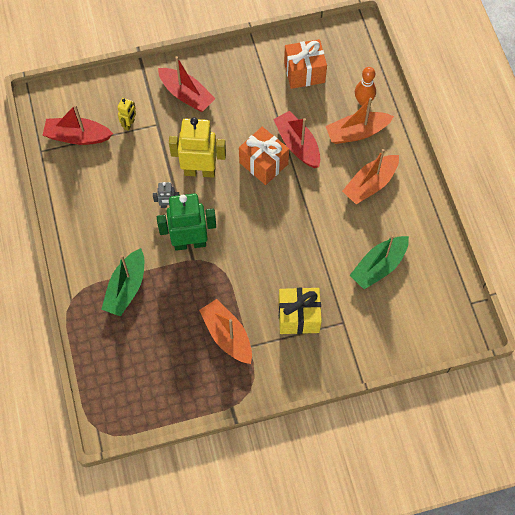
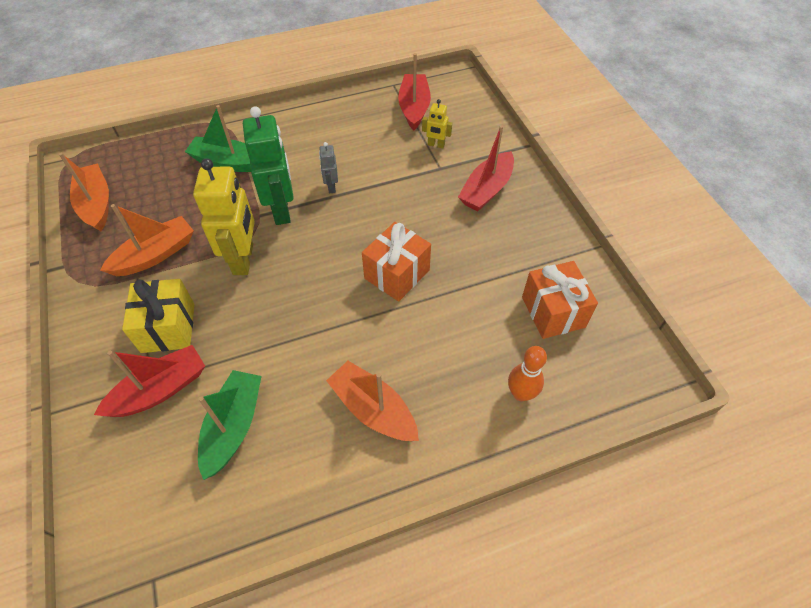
camera: 85 degrees right, 10 degrees down
yellow robot [169,117,226,178] -> yellow robot moved to [193,158,255,275]
red boat [273,111,320,168] -> red boat moved to [94,345,205,417]
orange boat [326,98,394,144] -> orange boat moved to [59,153,109,231]
green boat [350,234,409,289] -> green boat turned 60 degrees clockwise [198,370,262,480]

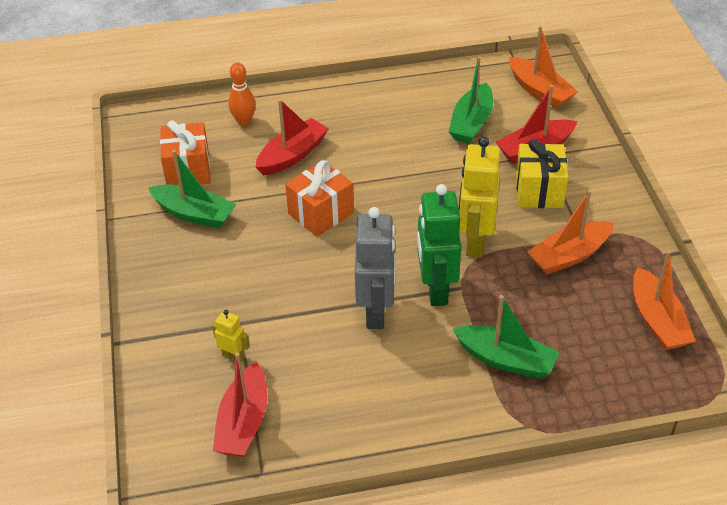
camera: 170 degrees left, 10 degrees down
grey robot [319,142,338,193] -> grey robot [355,207,396,329], size x2.11
orange boat [326,361,419,441] -> orange boat moved to [509,26,578,108]
red boat [458,125,514,211] -> red boat moved to [256,99,329,175]
none -> green boat [148,150,236,228]

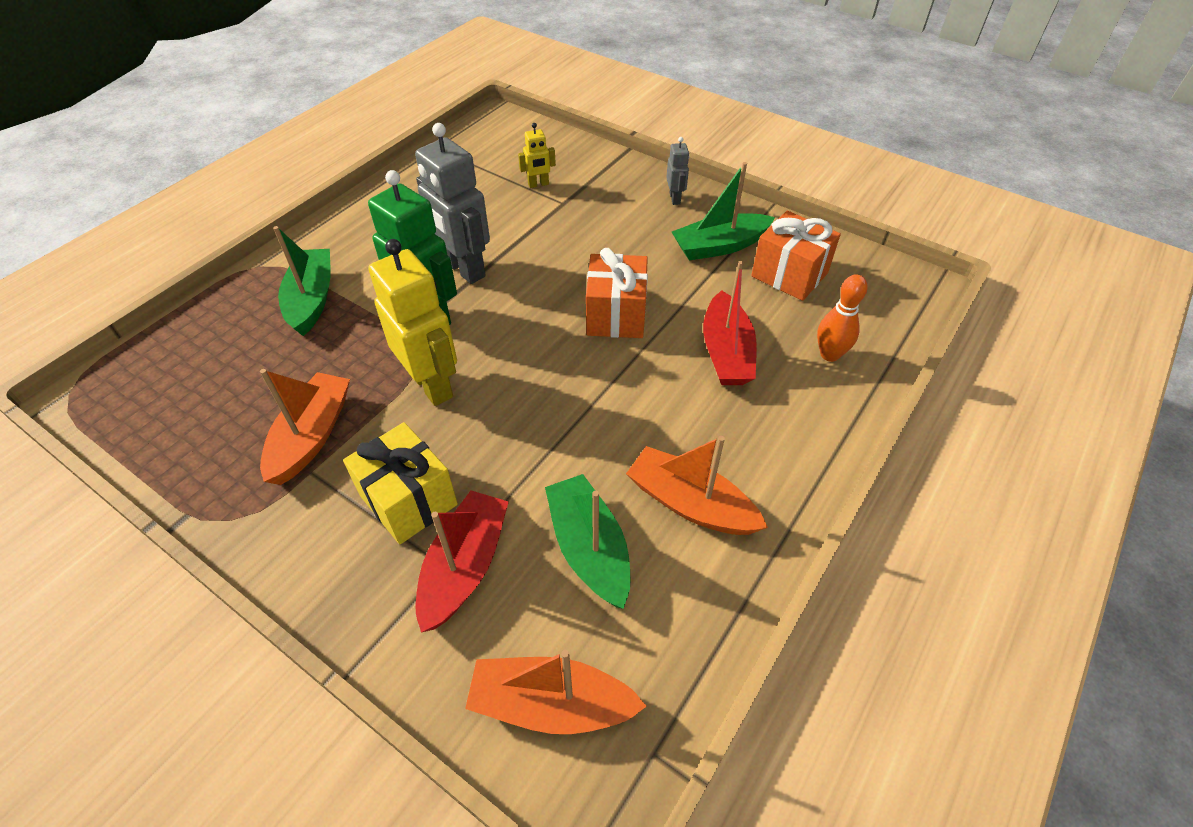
camera: 135 degrees right, 5 degrees up
red boat [213,352,267,457] -> none
green boat [453,295,559,379] -> green boat turned 105 degrees clockwise [273,226,331,336]
orange boat [633,250,695,350] -> orange boat moved to [626,436,768,535]
none -> grey robot [666,137,689,205]

